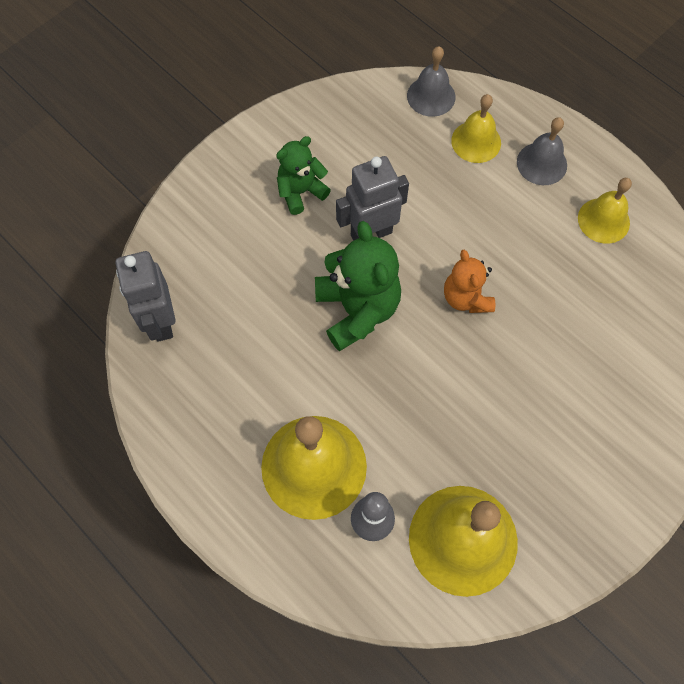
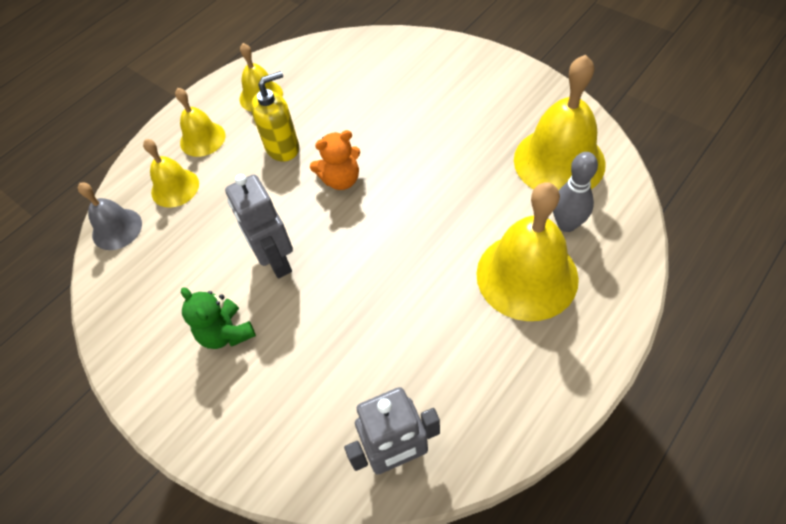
camera: 90 degrees left, 10 degrees down
green teddy bear [315,221,401,351] -> none
grey bell [517,117,567,185] -> yellow bell [175,88,225,157]
none -> yellow soap dispenser [251,71,299,161]

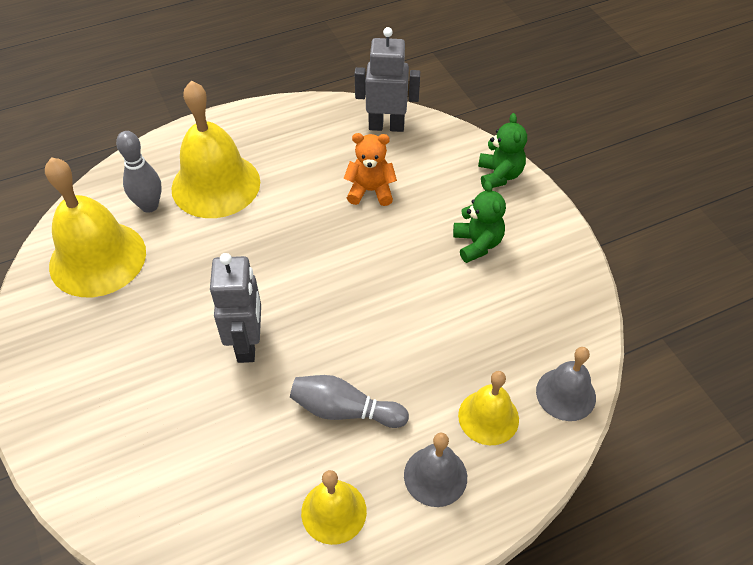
camera: 160 degrees left, 5 degrees down
yellow bell [175,88,225,157] -> grey bell [404,433,467,507]
grey robot [225,174,293,279] -> grey robot moved to [210,253,261,363]
yellow soap dispenser [251,71,299,161] -> grey bowling pin [290,375,409,428]
orange teddy bear [310,130,360,190] -> orange teddy bear moved to [343,133,397,206]
none -> green teddy bear [478,113,527,188]

